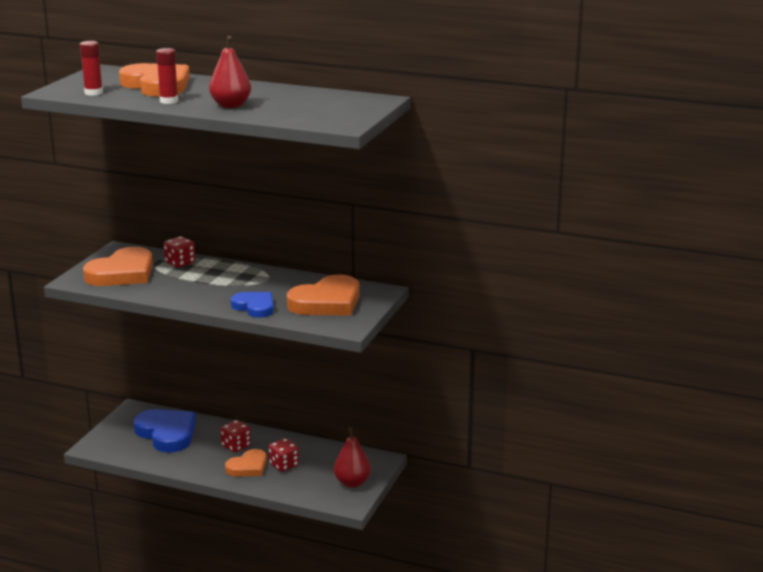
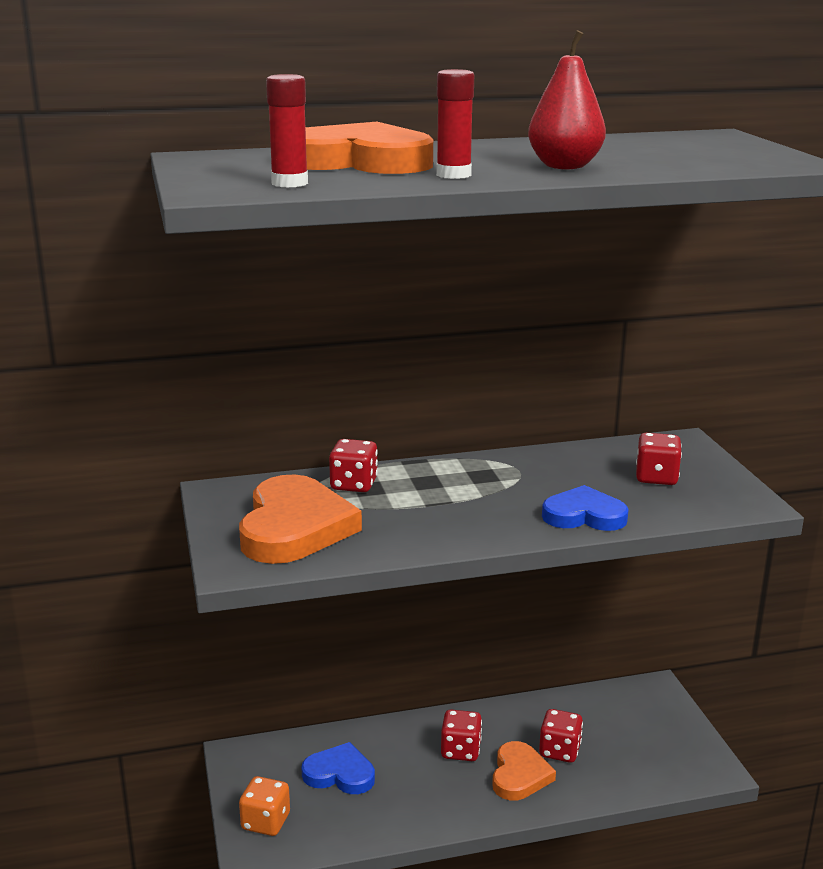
camera: 35 degrees left, 0 degrees up
blue heart [134,409,196,453] -> blue heart [301,742,375,794], size x0.61
orange heart [287,275,360,316] -> red dice [636,433,682,485]
red pear [334,427,371,488] -> none
none -> orange dice [239,776,290,836]

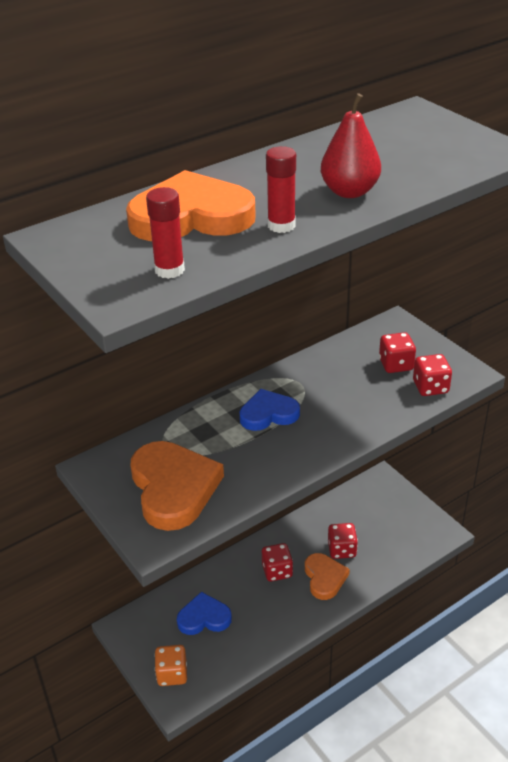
camera: 20 degrees left, 15 degrees up
red dice [329,439,378,492] -> red dice moved to [413,354,452,396]
blue heart [542,485,629,531] -> blue heart moved to [239,389,300,431]

